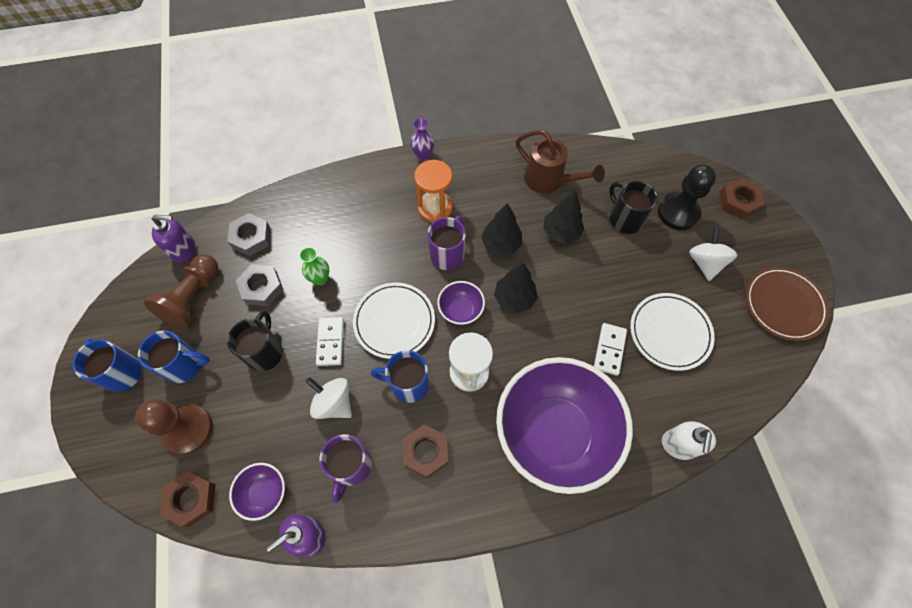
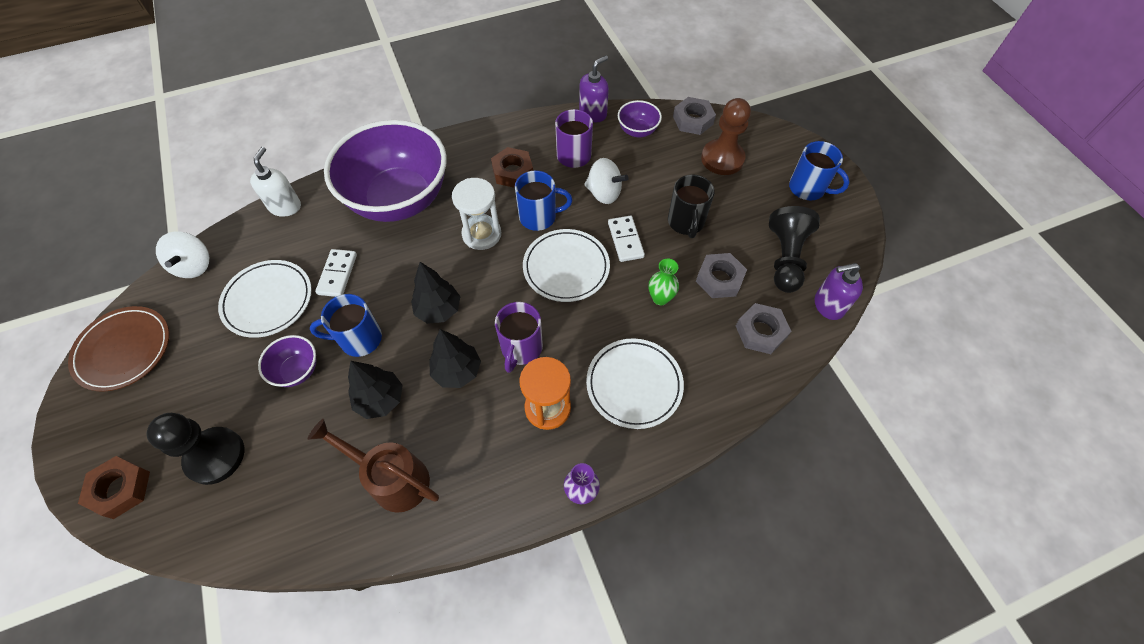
camera: 170 degrees right, 5 degrees down
blue mug [138,331,210,383] -> blue mug moved to [310,294,382,357]
brown pawn [144,254,218,329] -> black pawn [769,206,820,293]
brown nut [160,471,216,527] -> grey nut [673,97,716,135]
purple bowl [437,281,485,325] -> purple bowl moved to [258,335,317,387]
black mug [609,181,658,234] -> none
white spinning top [689,227,738,281] -> white spinning top moved to [156,231,209,278]
none -> white plate [586,338,684,429]

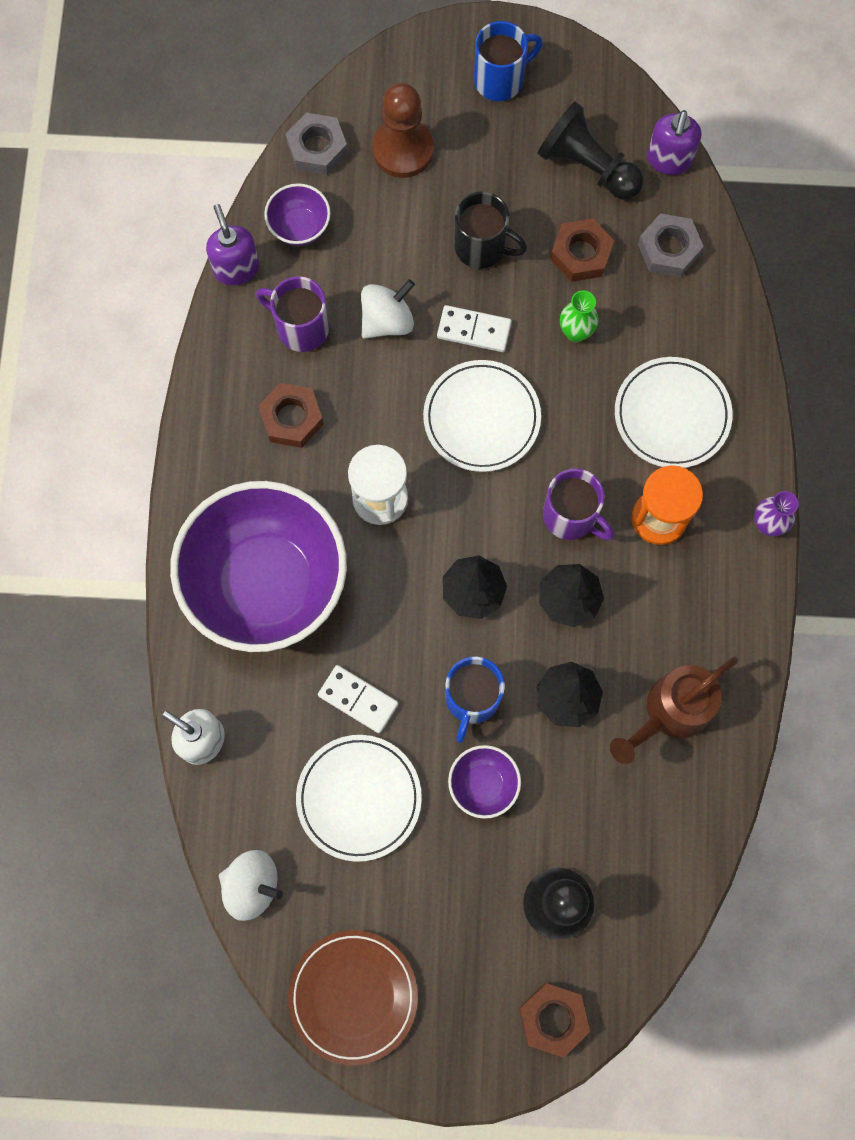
camera: 65 degrees left, 15 degrees up
blue mug [515,170,573,231] -> none
grey nut [696,253,747,298] -> brown nut [550,218,614,282]

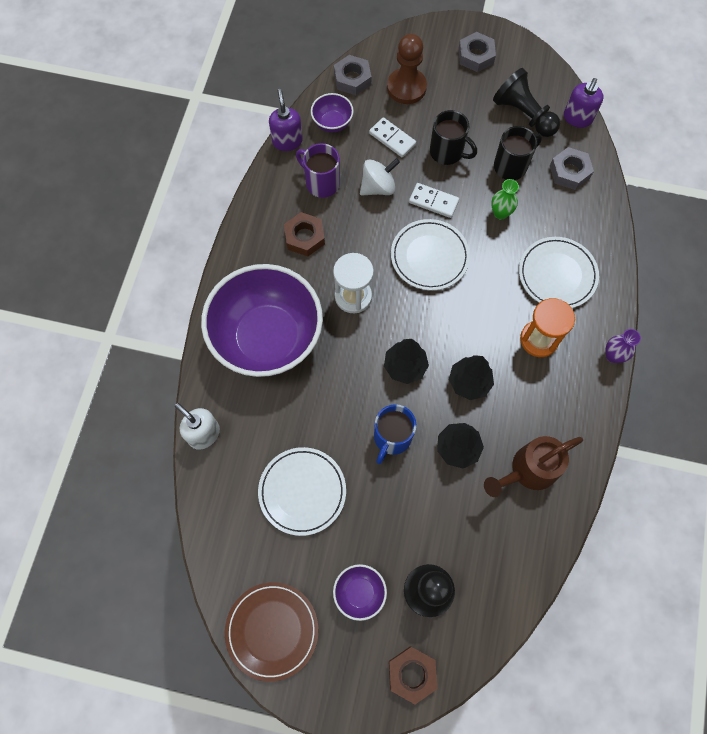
camera: 10 degrees right, 5 degrees down
white spinning top [219,850,283,921] -> none
white domino [318,665,398,733] -> white domino moved to [369,117,416,158]
purple bowl [448,745,521,819] -> purple bowl moved to [333,564,387,621]
blue mug [474,21,542,101] -> grey nut [458,32,496,72]
purple mug [543,468,614,540] -> none
brown nut [550,218,614,282] -> black mug [494,126,542,180]

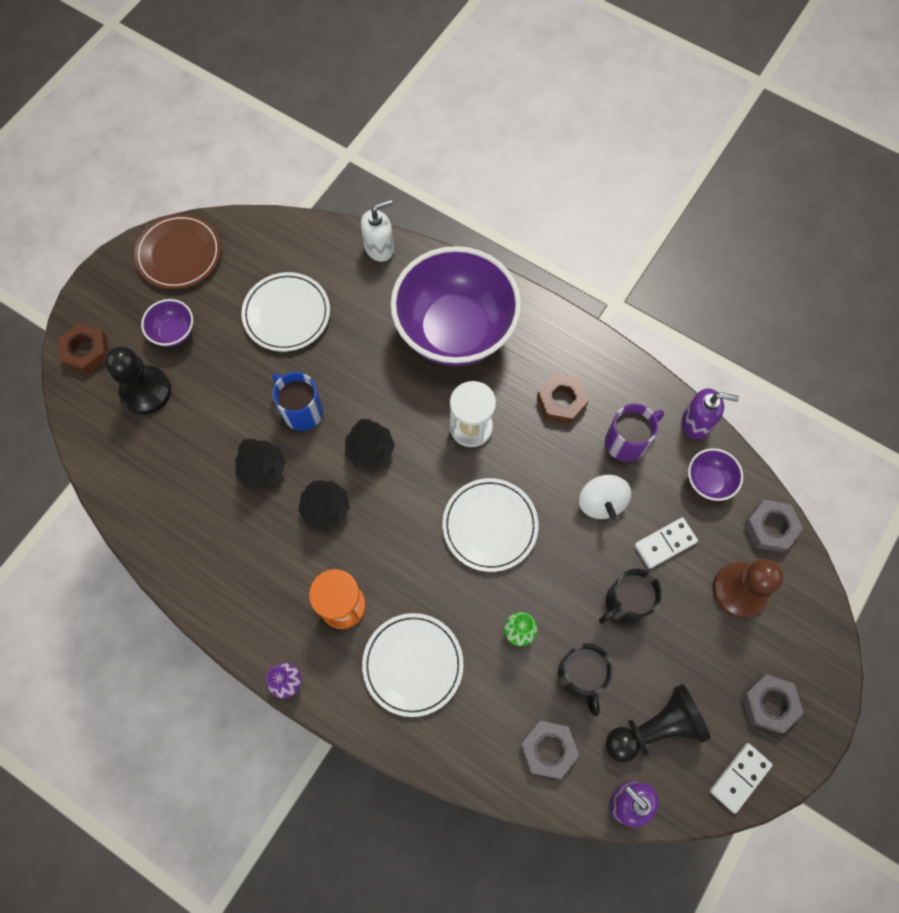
camera: 110 degrees right, 0 degrees up
white domino [409,183,459,218] -> white domino moved to [710,743,773,814]
brown watering can [484,436,583,497] -> none

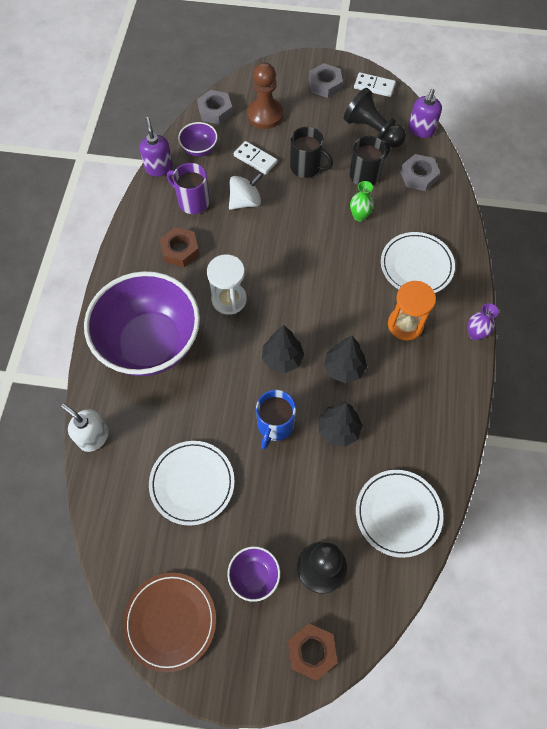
camera: 115 degrees left, 5 degrees down
white plate [442,478,538,572] -> white plate moved to [356,470,443,558]

